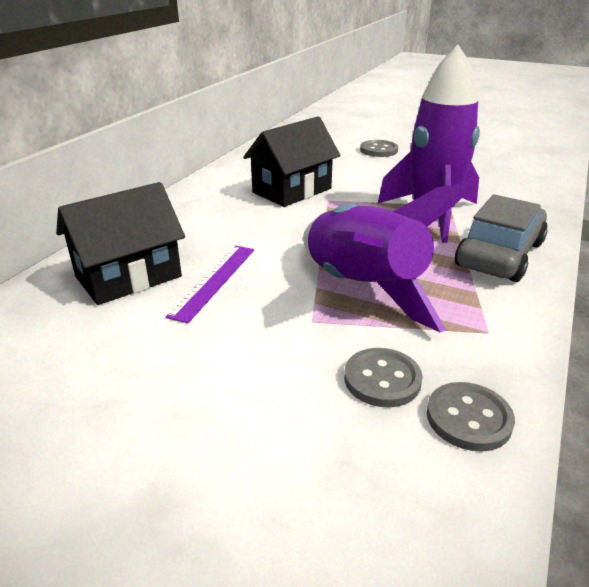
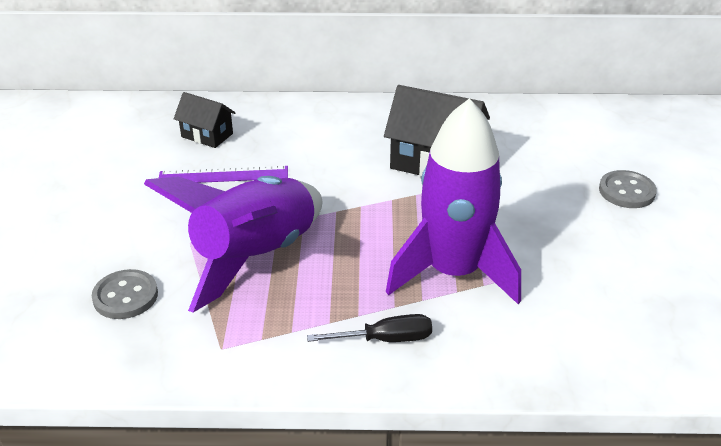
camera: 65 degrees right, 5 degrees up
black house [56,182,185,305] -> black house [174,92,236,148], size x0.57
grey button [427,382,515,452] -> none
grey car [455,194,548,282] -> black screwdriver [307,314,432,342]

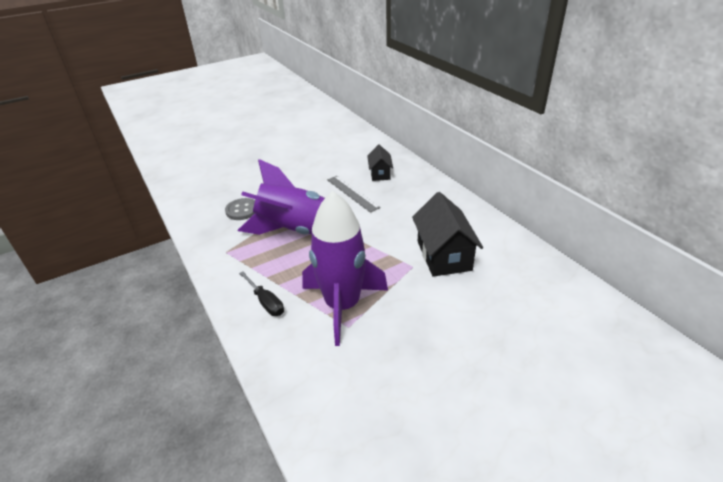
camera: 60 degrees right, 0 degrees up
purple ruler [159,166,288,183] -> grey ruler [327,176,381,213]
grey button [599,170,657,208] -> none

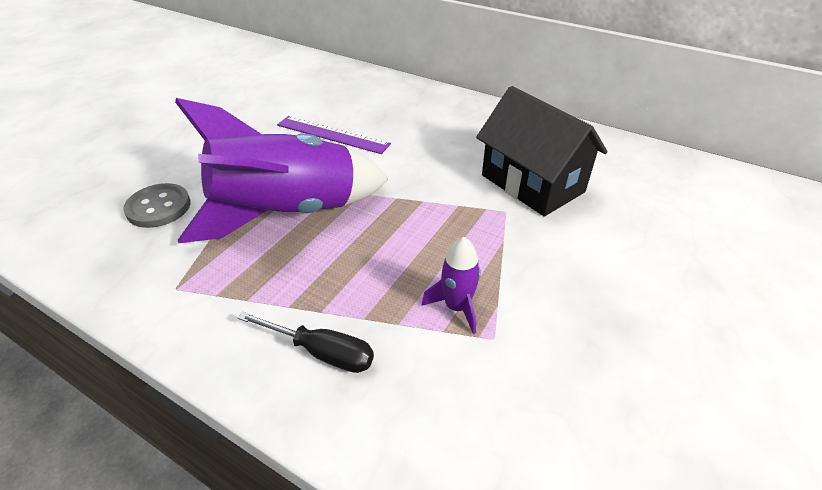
camera: 30 degrees left, 5 degrees up
purple rocket [302,191,388,346] -> purple rocket [421,237,481,334], size x0.40
grey ruler [327,176,381,213] -> purple ruler [277,116,391,154]
black house [367,145,393,181] -> none

